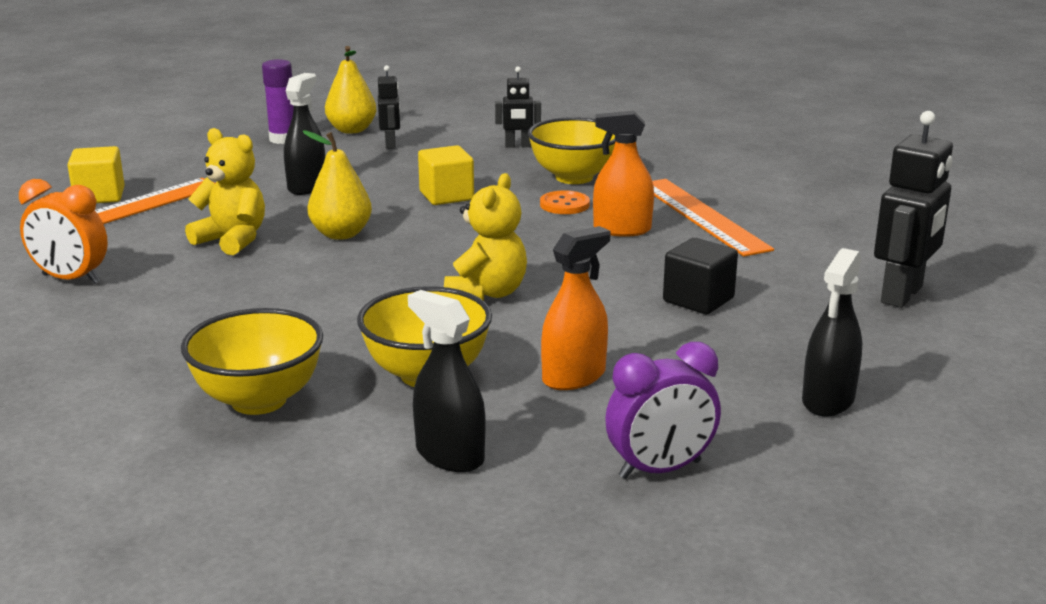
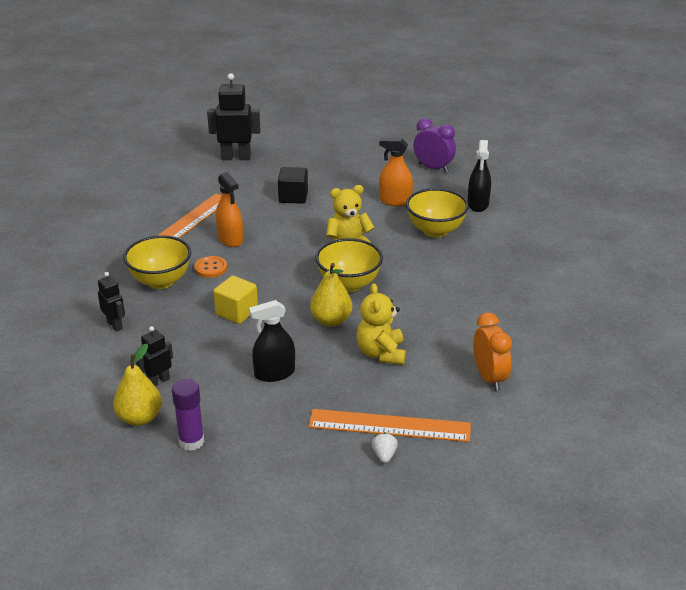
camera: 125 degrees left, 10 degrees up
yellow cube [68,146,125,203] -> white strawberry [372,432,398,463]
yellow bowl [181,308,323,415] -> yellow bowl moved to [315,238,383,292]
black spray bottle [802,248,862,416] -> none

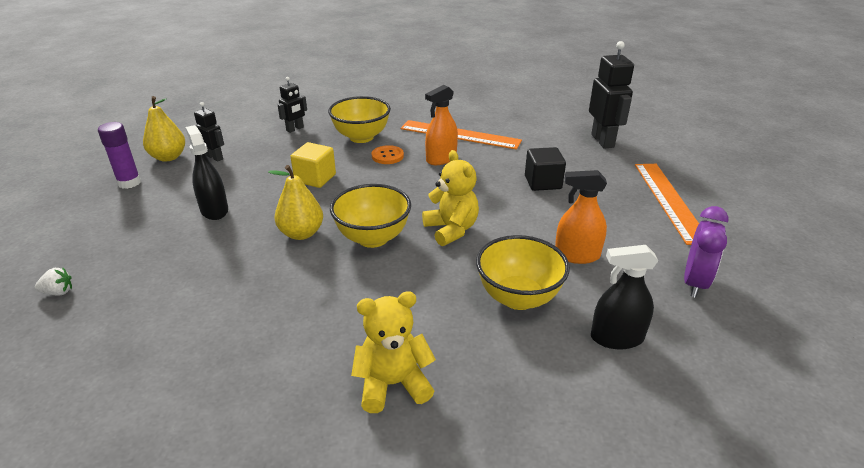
camera: 80 degrees right, 0 degrees up
orange ruler [309,409,471,442] -> orange ruler moved to [635,164,699,245]
yellow teddy bear [356,283,406,365] -> yellow teddy bear moved to [351,291,436,413]
orange spray bottle [379,138,413,207] -> orange spray bottle turned 90 degrees counterclockwise [555,170,607,264]
orange clock [473,313,512,391] -> none

